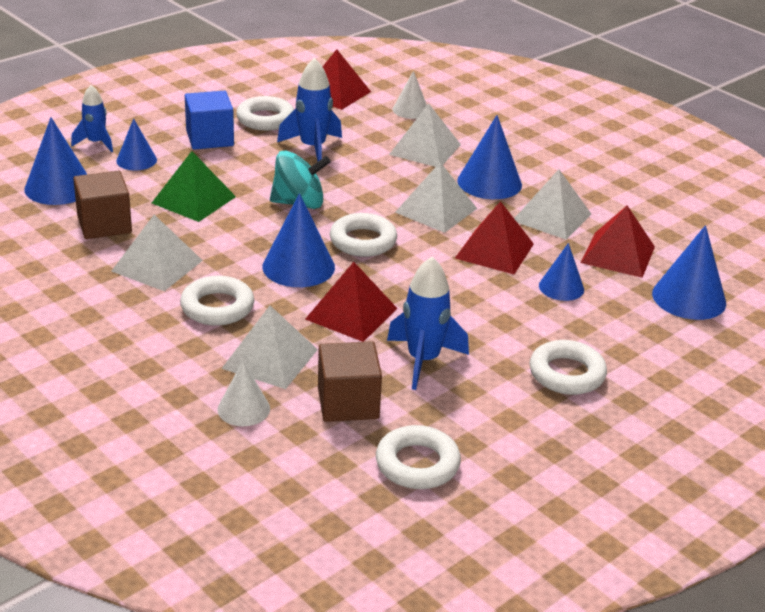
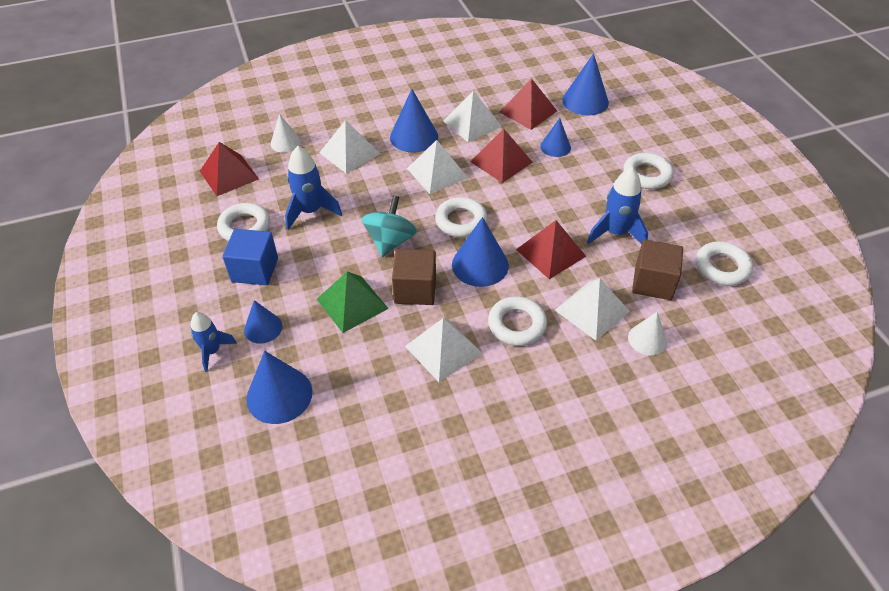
camera: 65 degrees left, 15 degrees up
brown cube [73,171,132,239] -> brown cube moved to [392,249,436,305]

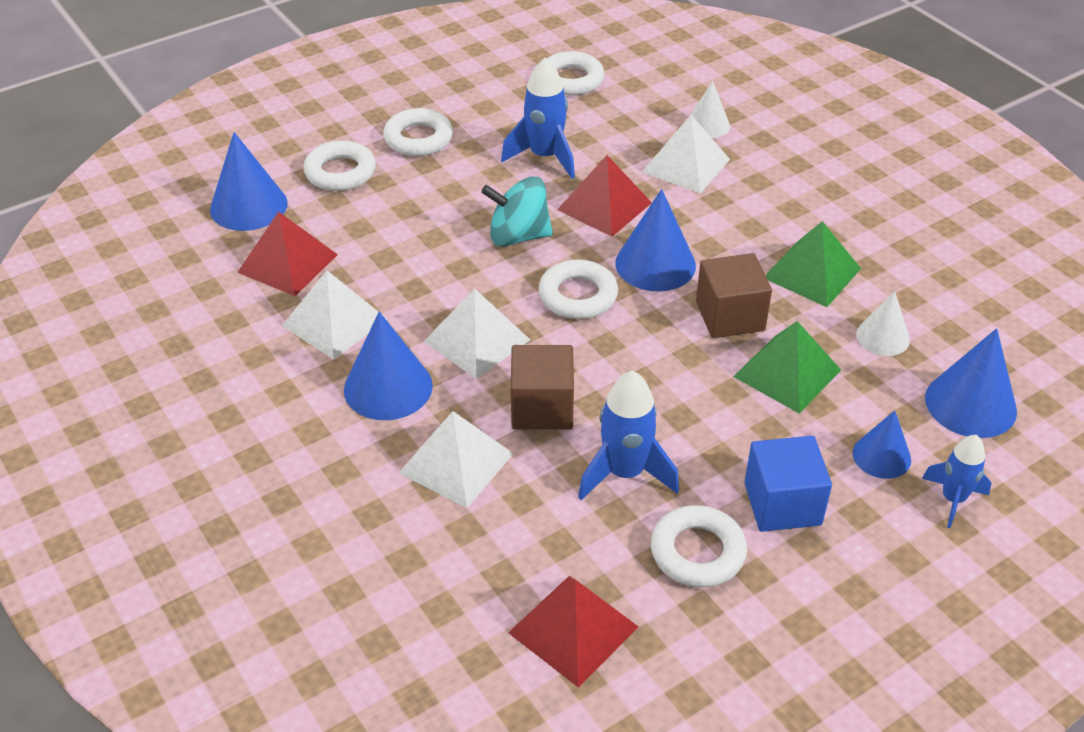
camera: 105 degrees left, 5 degrees down
white cone [271,114,301,153] -> white cone moved to [856,291,910,356]
turquoise spinning top [362,195,417,257] -> turquoise spinning top moved to [481,177,553,247]
white pyramid [405,318,482,382] -> green pyramid [765,221,861,307]
red pyramid [470,129,533,183] -> none
white ring [488,296,547,346] -> white ring moved to [303,141,376,191]
blue cone [540,118,571,157] -> none
brown cube [632,240,683,300] -> brown cube moved to [511,345,574,430]

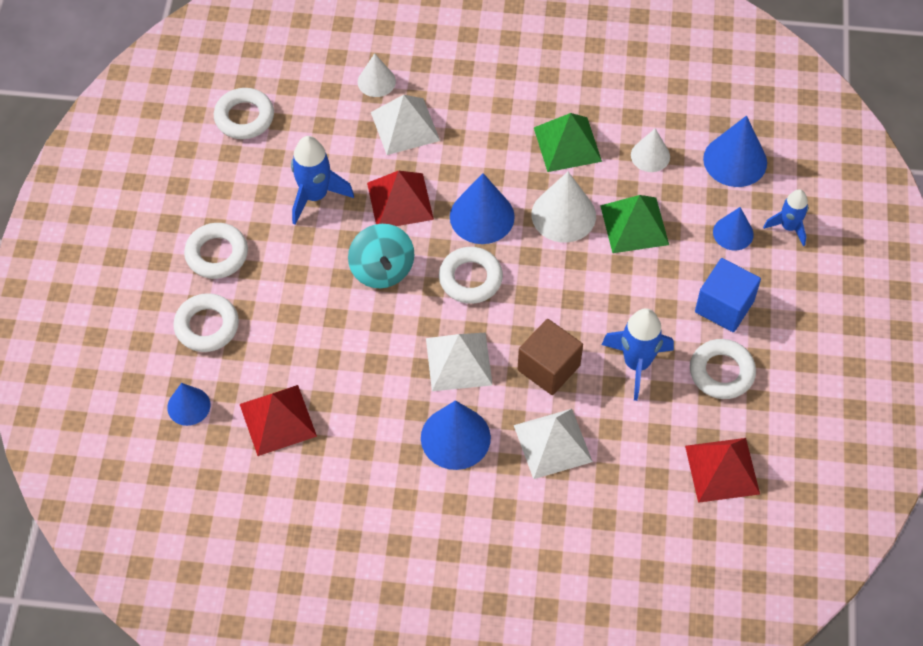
camera: 50 degrees left, 15 degrees up
blue cone [210,132,288,231] -> blue cone [167,383,210,426], size x0.62
white pyramid [282,270,388,360] -> none
turquoise spinning top [481,177,553,247] -> turquoise spinning top turned 60 degrees counterclockwise [348,224,415,288]
brown cube [696,253,772,338] -> white cone [531,172,596,243]

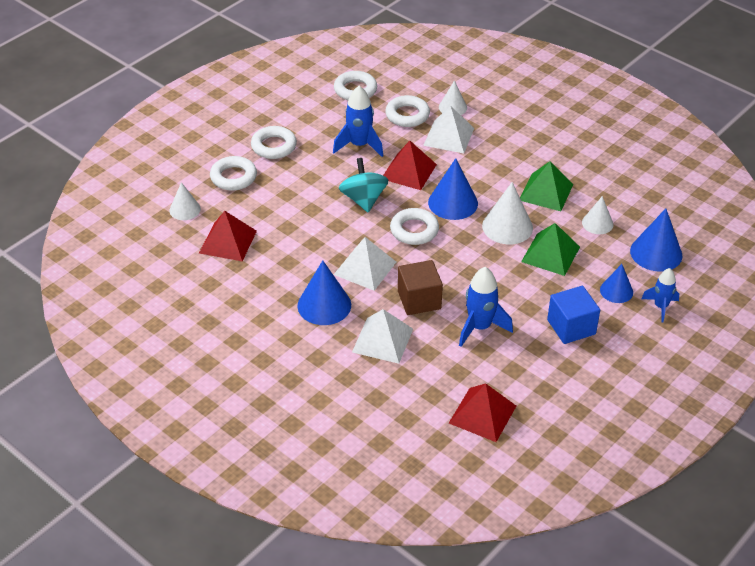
camera: 35 degrees right, 15 degrees down
blue cone [167,383,210,426] -> white cone [169,182,201,220]
turquoise spinning top [348,224,415,288] -> turquoise spinning top turned 150 degrees clockwise [339,158,388,212]
white ring [690,339,756,399] -> white ring moved to [385,95,430,127]

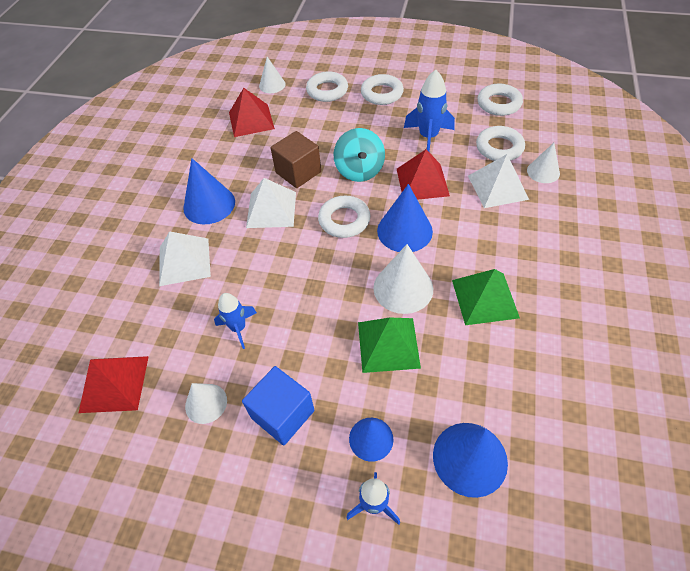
camera: 65 degrees right, 10 degrees up
turquoise spinning top [339,158,388,212] -> turquoise spinning top turned 120 degrees clockwise [333,128,385,182]
brown cube [398,260,443,315] -> brown cube moved to [270,131,321,188]
blue rocket [459,267,513,347] -> blue rocket [214,293,257,349], size x0.65
white cone [582,196,613,234] -> white cone moved to [185,383,227,424]

